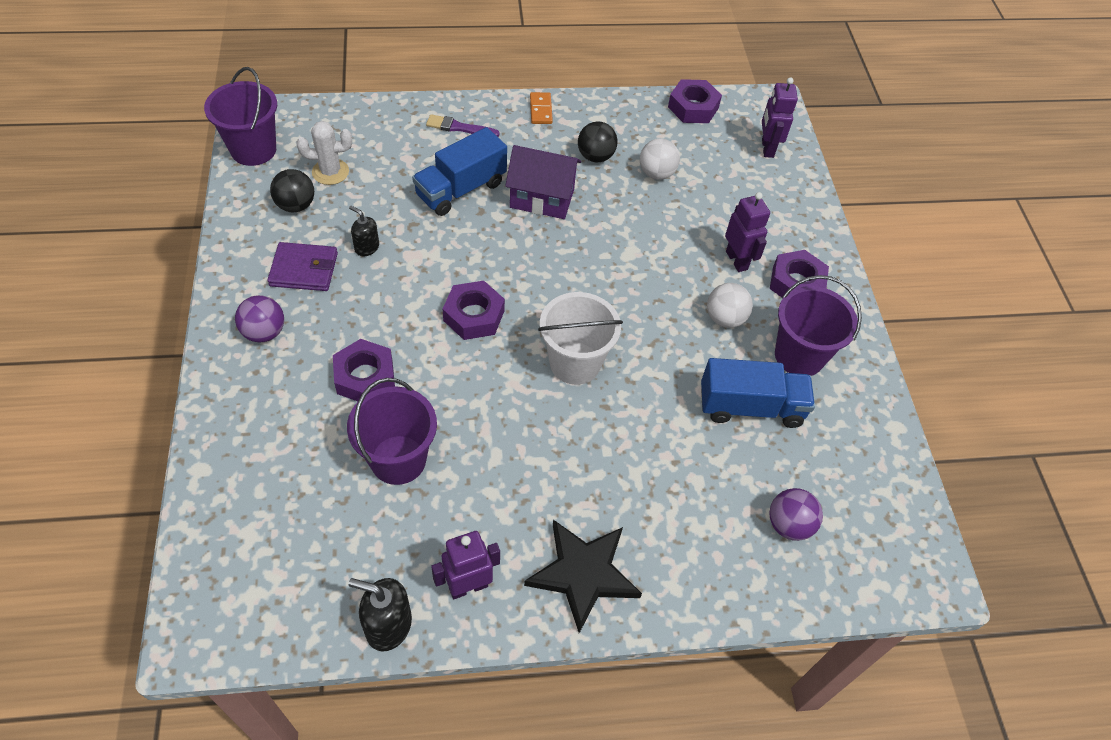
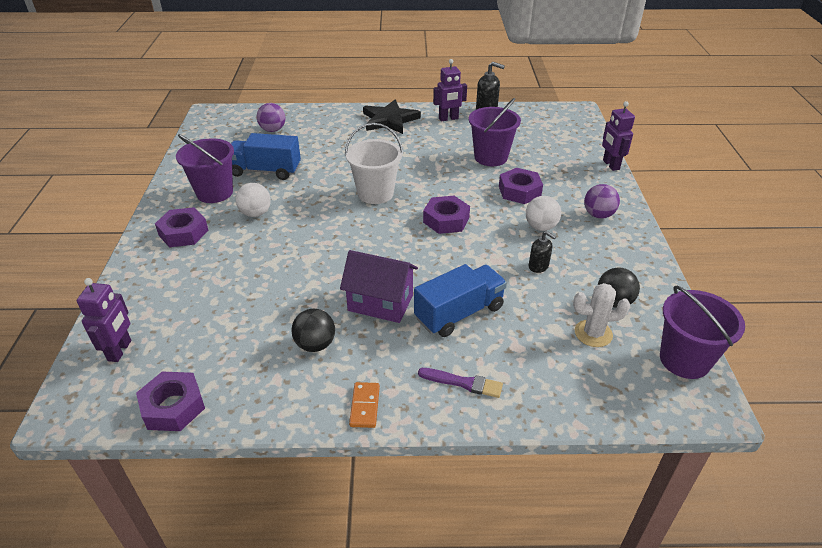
camera: 170 degrees left, 15 degrees down
purple wallet [267,242,338,291] -> none
white ball [640,138,680,180] -> white ball moved to [526,196,561,231]
purple robot [725,192,770,272] -> purple robot moved to [602,101,635,171]

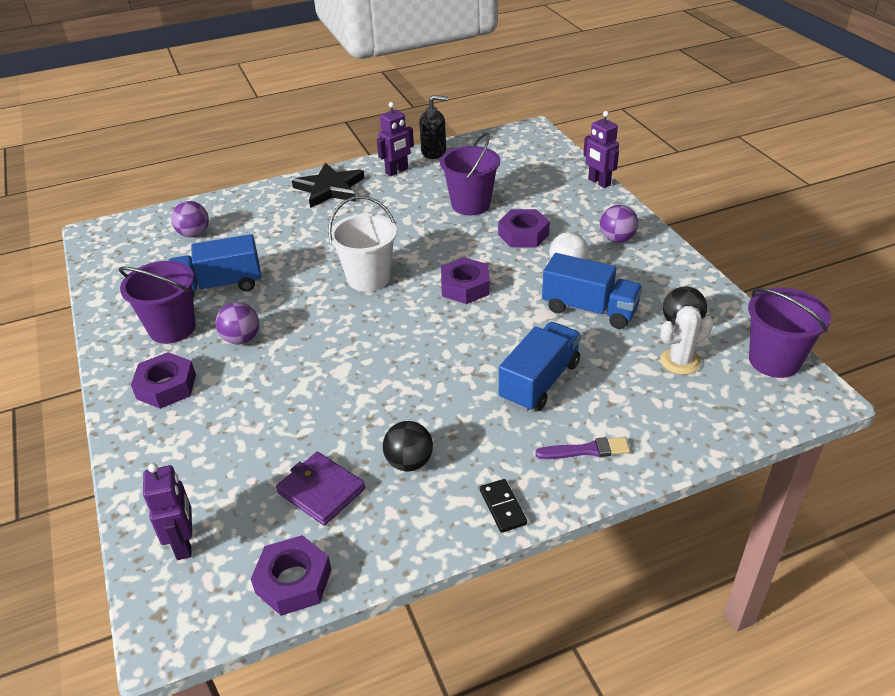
camera: 20 degrees left, 0 degrees up
white ball [236,183,271,217] -> purple ball [215,302,259,345]
purple house [340,250,418,323] -> none
orange domino [349,382,380,428] -> black domino [480,479,527,533]
black soap dispenser [529,231,556,273] -> blue truck [542,253,643,329]
none -> purple wallet [276,452,365,526]

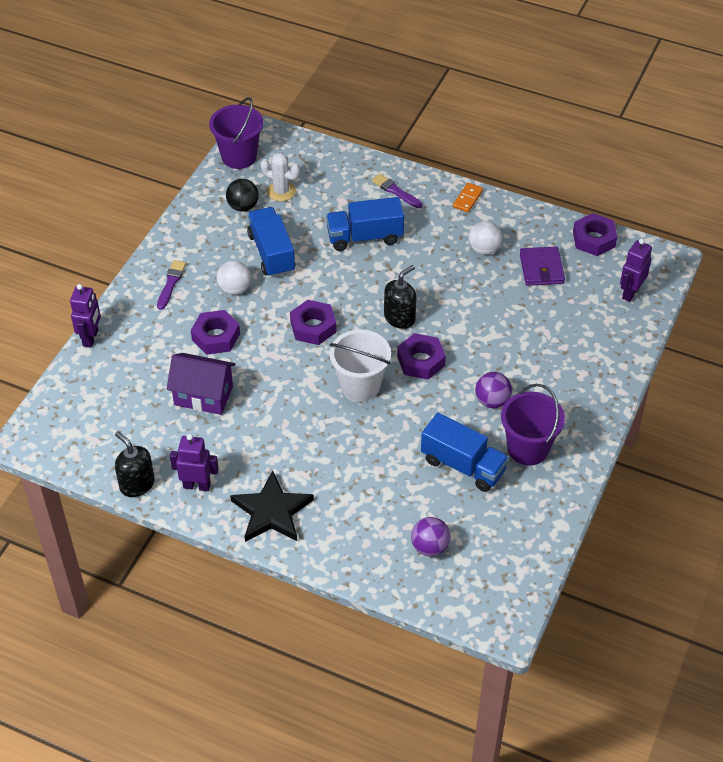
camera: 135 degrees left, 10 degrees up
purple nut [131,352,196,409] -> purple nut moved to [397,333,446,380]
black ball [383,421,433,471] -> white ball [468,221,502,255]
purple bucket [440,132,500,215] -> purple house [167,353,235,415]
black domino [480,479,527,533] -> orange domino [453,183,483,212]
purple ball [600,205,638,243] -> purple brush [157,260,186,310]
none -> black soap dispenser [384,265,416,329]

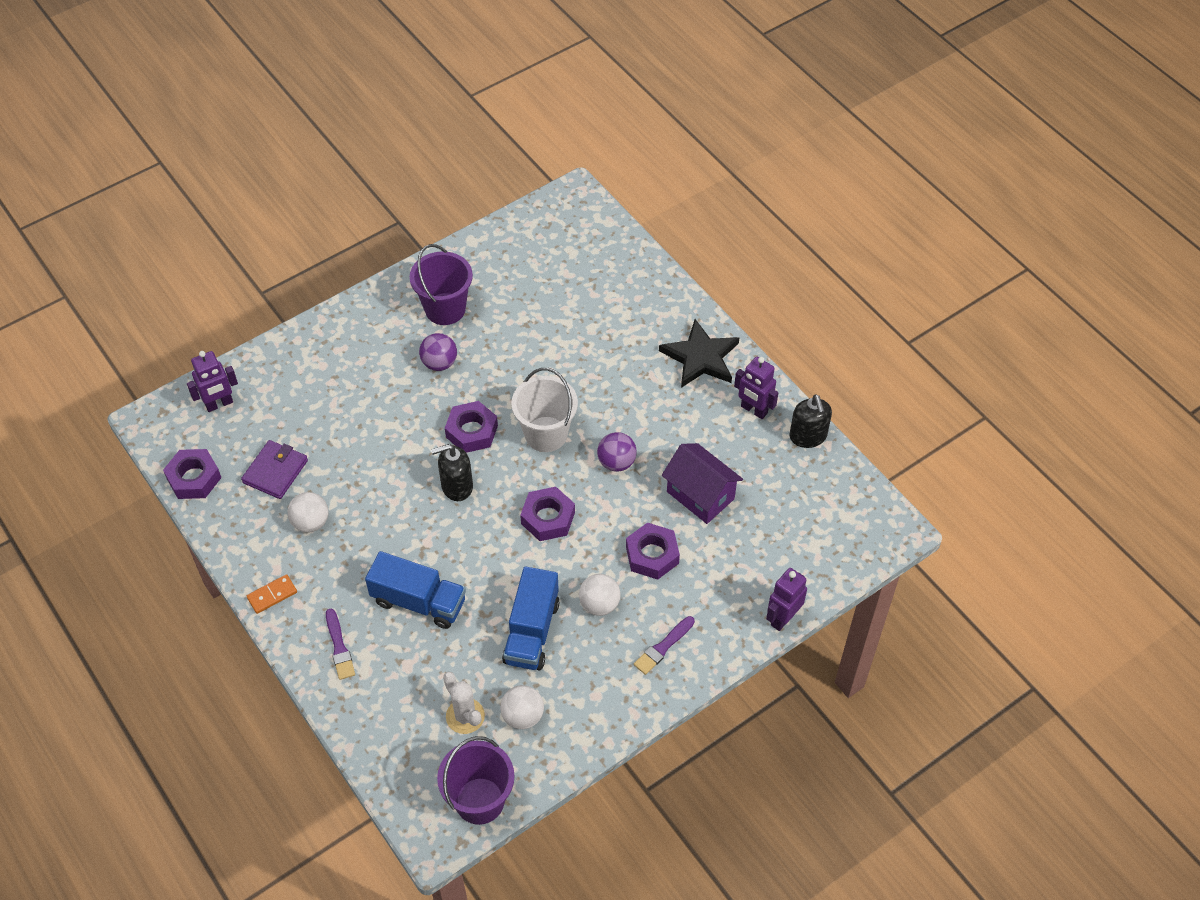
camera: 150 degrees left, 5 degrees up
black ball [226,179,259,212] -> white ball [500,685,544,729]
purple ball [411,517,450,556] -> purple ball moved to [597,432,637,472]
blue truck [421,413,509,492] -> none

